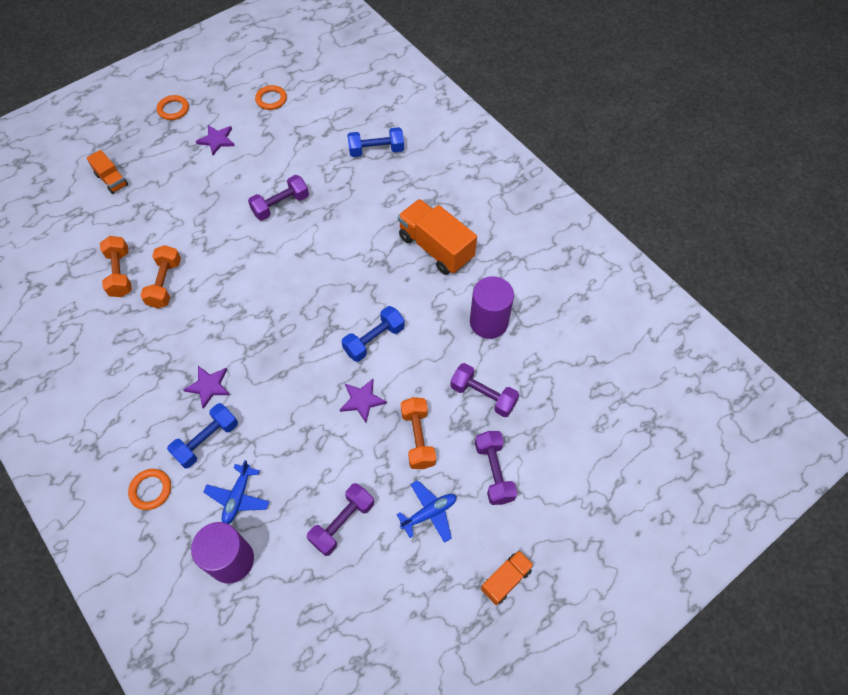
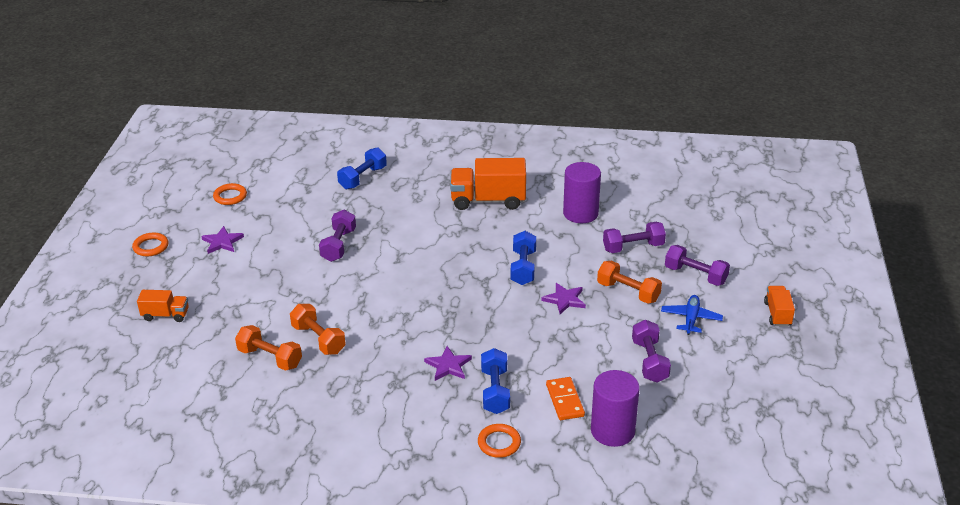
camera: 45 degrees left, 25 degrees down
blue plane [204,460,269,524] -> orange domino [546,377,585,420]

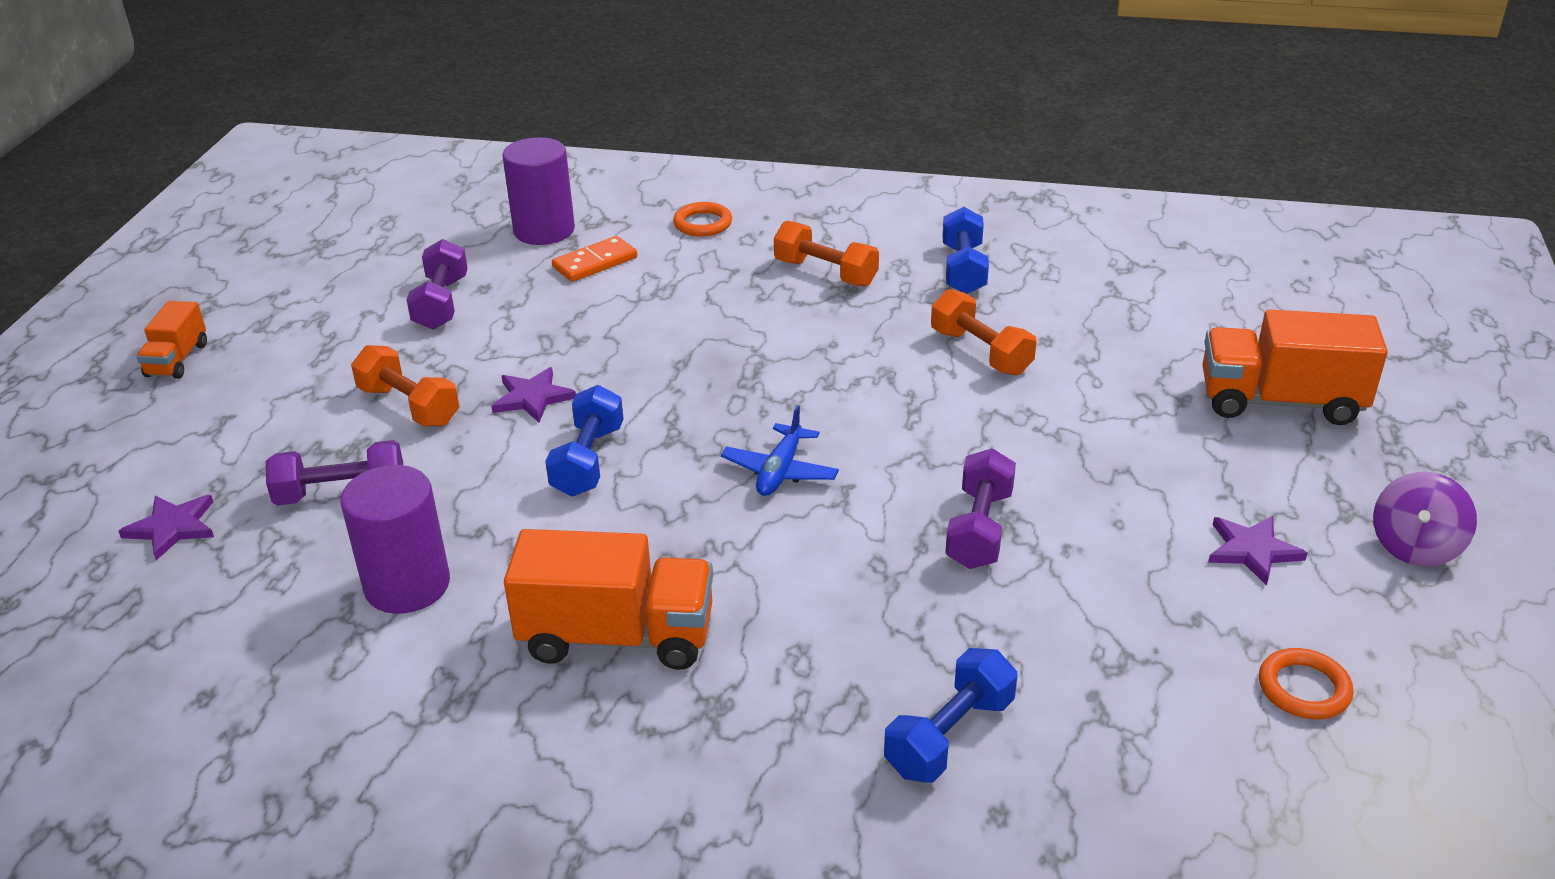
camera: 175 degrees left, 0 degrees up
orange ring [132,233,169,256] -> purple spinning top [1373,472,1477,566]
orange truck [137,290,189,322] -> orange truck [1202,309,1388,425], size x1.85
orange dumbbell [235,325,302,371] -> orange dumbbell moved to [774,221,879,287]
purple star [424,346,472,381] -> purple star moved to [118,495,214,560]
blue dumbbell [481,348,510,414] -> blue dumbbell moved to [942,207,989,294]
orange domino [546,377,585,420] -> orange domino turned 60 degrees clockwise [552,236,637,282]
blue plane [661,295,723,335] -> blue plane moved to [721,405,839,496]
purple dumbbell [665,245,730,286] -> none

